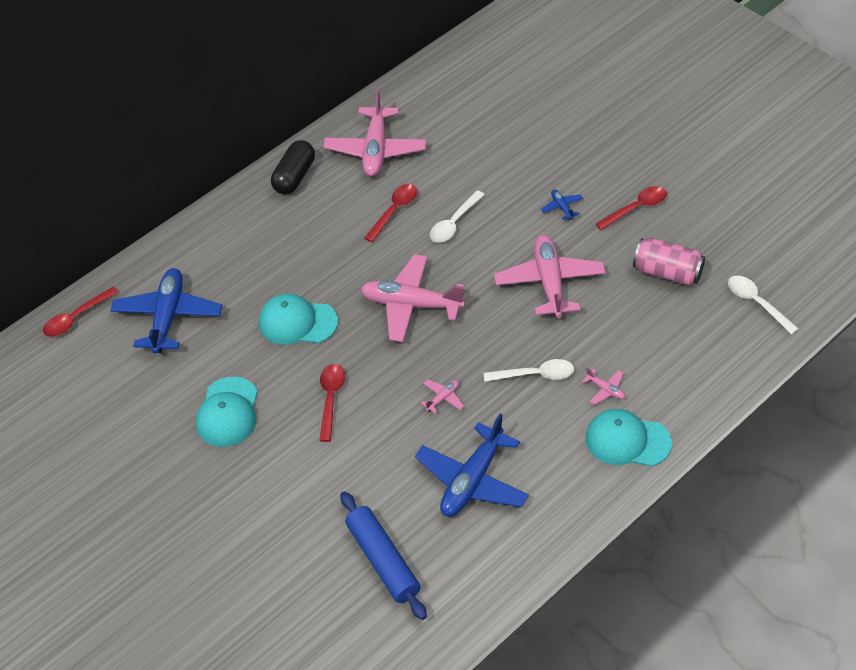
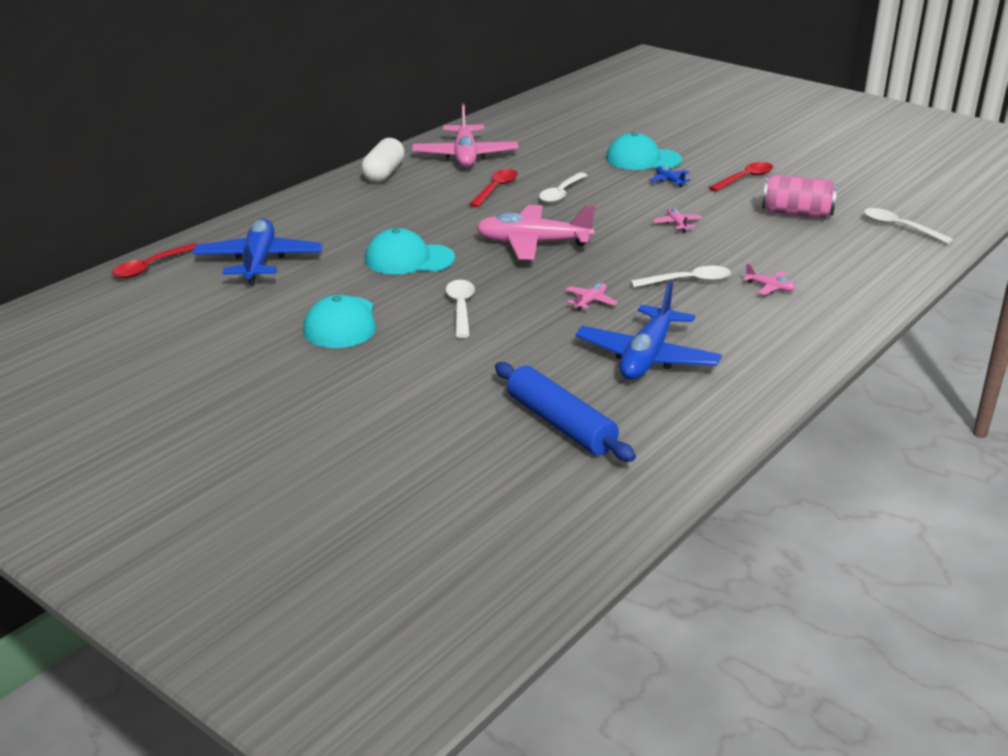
camera: 10 degrees left, 20 degrees down
black capsule [271,140,315,194] -> white capsule [361,138,405,182]
red spoon [319,364,345,442] -> white spoon [446,280,475,338]
pink plane [494,235,606,318] -> pink plane [652,207,702,233], size x0.42
turquoise cap [586,409,672,466] -> turquoise cap moved to [606,132,682,170]

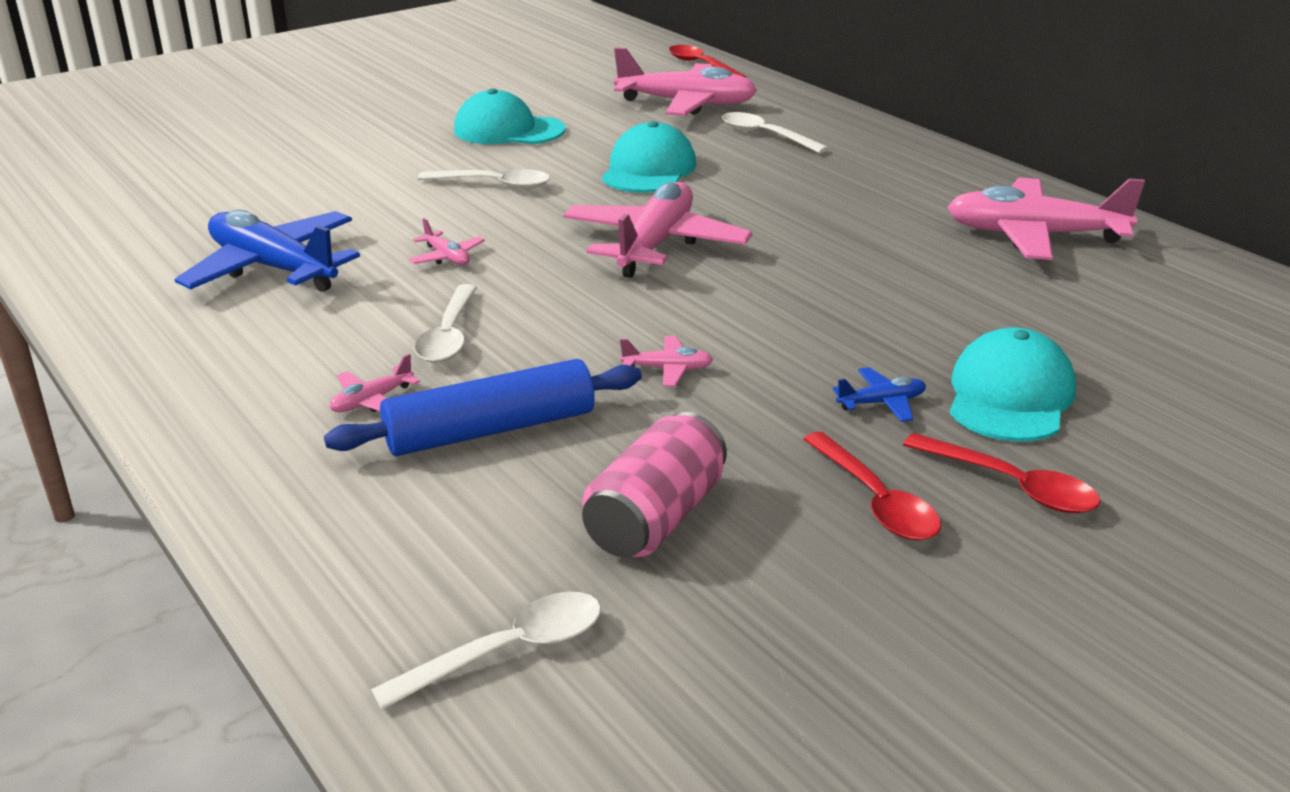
camera: 105 degrees right, 0 degrees up
blue plane [192,218,322,286] -> pink plane [614,47,757,116]
white capsule [361,138,405,182] -> none
red spoon [469,169,518,207] -> red spoon moved to [903,433,1101,513]
blue rolling pin [495,362,636,462] -> blue rolling pin moved to [324,359,642,456]
white spoon [539,172,588,203] -> white spoon moved to [722,112,828,153]

